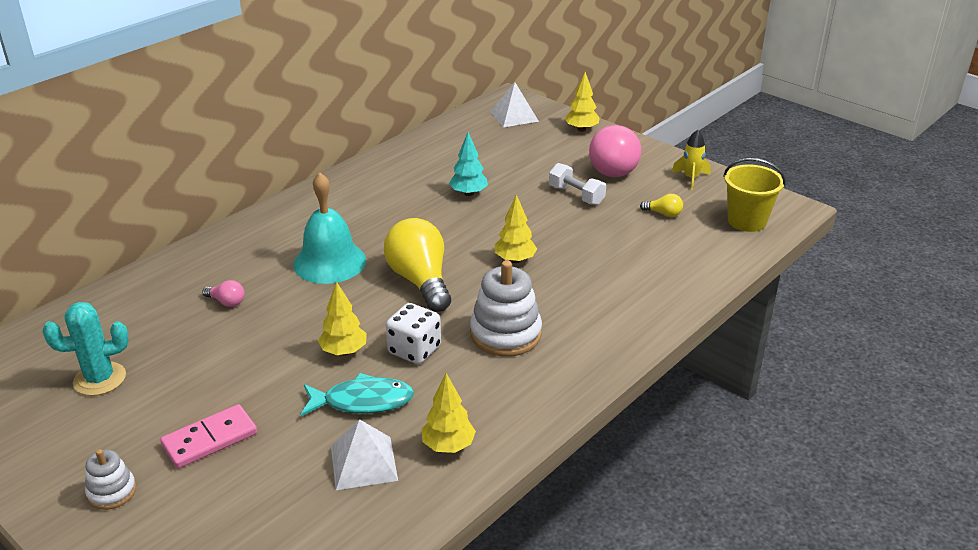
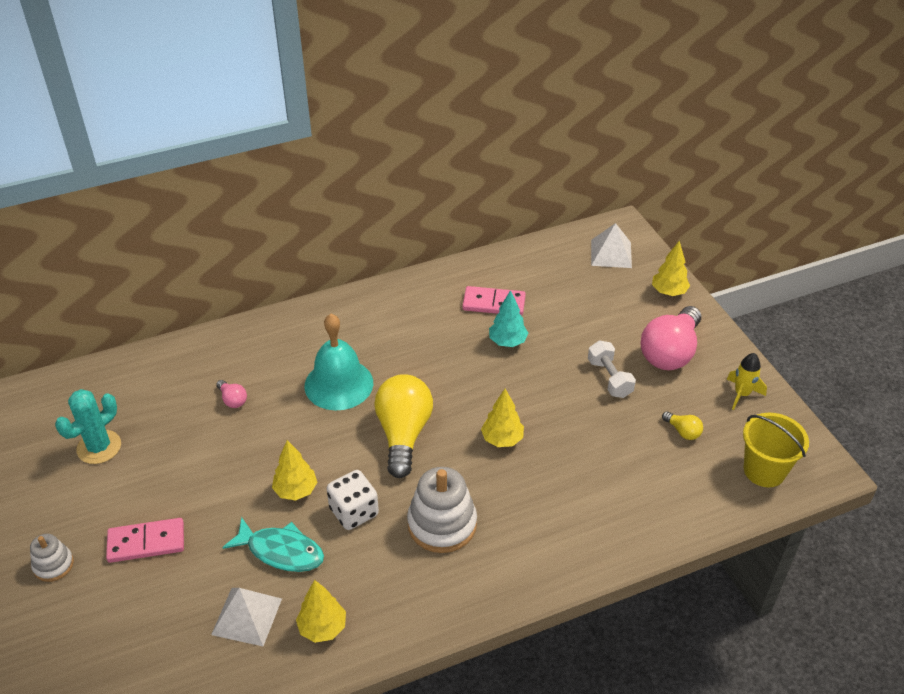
camera: 25 degrees right, 10 degrees up
turquoise cactus [43,302,128,396] -> turquoise cactus turned 60 degrees counterclockwise [55,389,121,464]
none -> pink domino [462,286,526,316]

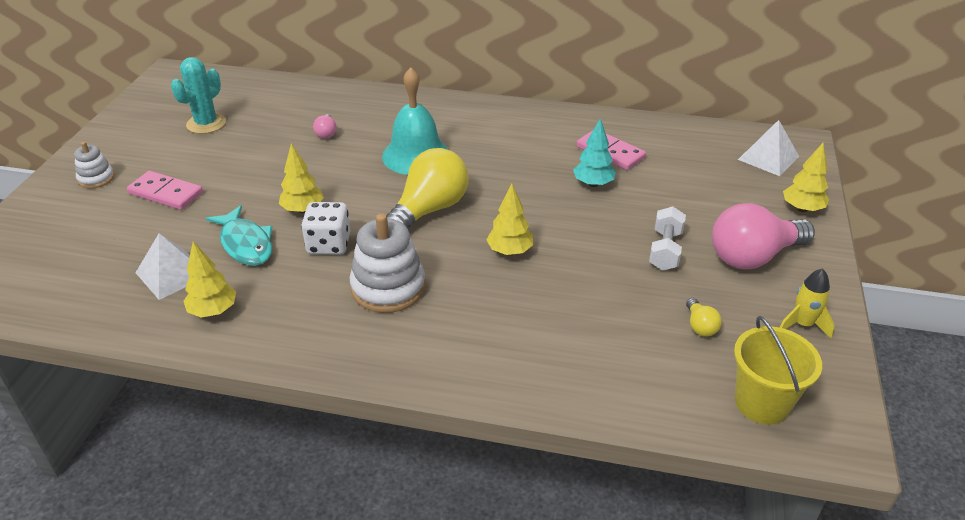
camera: 35 degrees right, 5 degrees down
turquoise cactus [55,389,121,464] -> turquoise cactus turned 45 degrees counterclockwise [171,57,226,134]

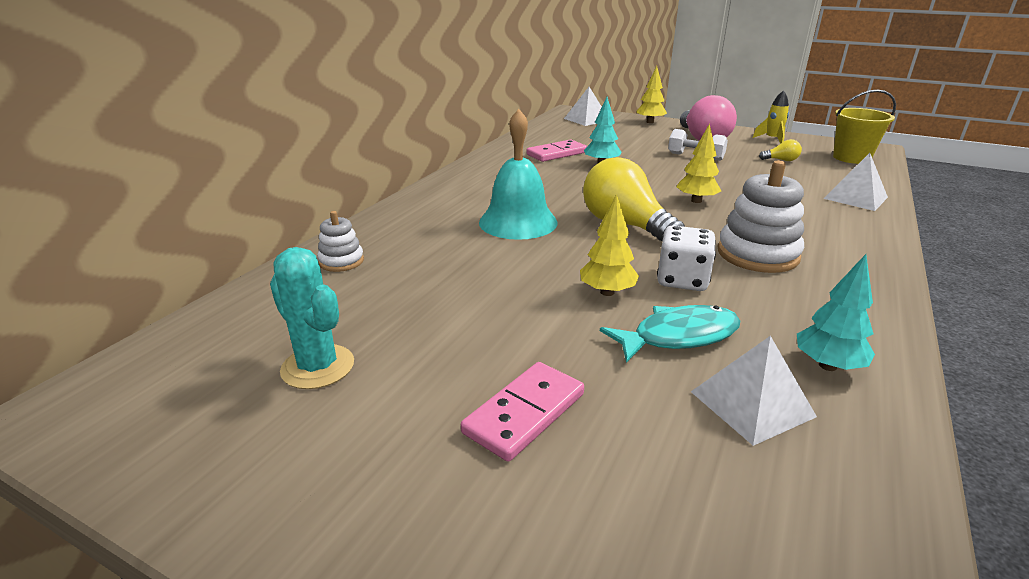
camera: 75 degrees left, 10 degrees down
white stacking toy [74,142,115,189] -> white stacking toy moved to [317,211,364,272]
yellow tree [184,241,236,318] -> turquoise tree [797,254,875,371]
pink light bulb [313,114,337,138] -> none
none -> white pyramid [823,153,888,211]

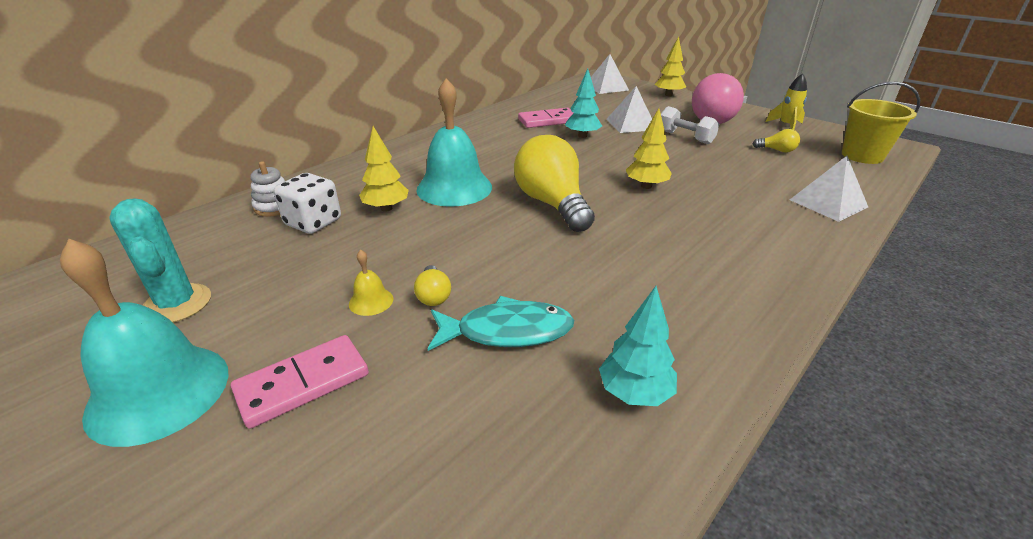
camera: 15 degrees right, 5 degrees up
yellow tree [580,194,639,296] -> yellow tree moved to [359,126,409,212]
white dice [657,225,716,291] -> white dice moved to [274,173,341,234]
white pyramid [691,336,817,446] -> white pyramid moved to [606,86,652,133]
white stacking toy [717,160,804,273] -> none
none -> turquoise bell [60,239,228,447]
none -> yellow bell [349,249,393,316]
none -> yellow light bulb [414,265,451,306]

